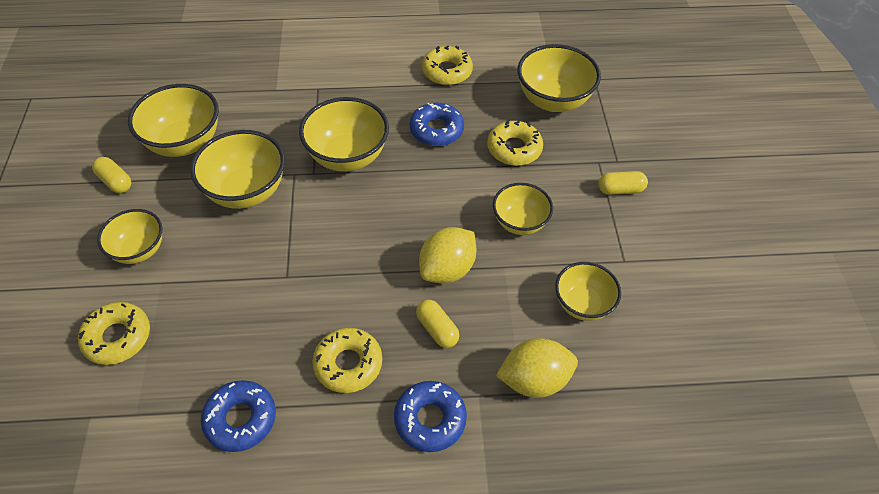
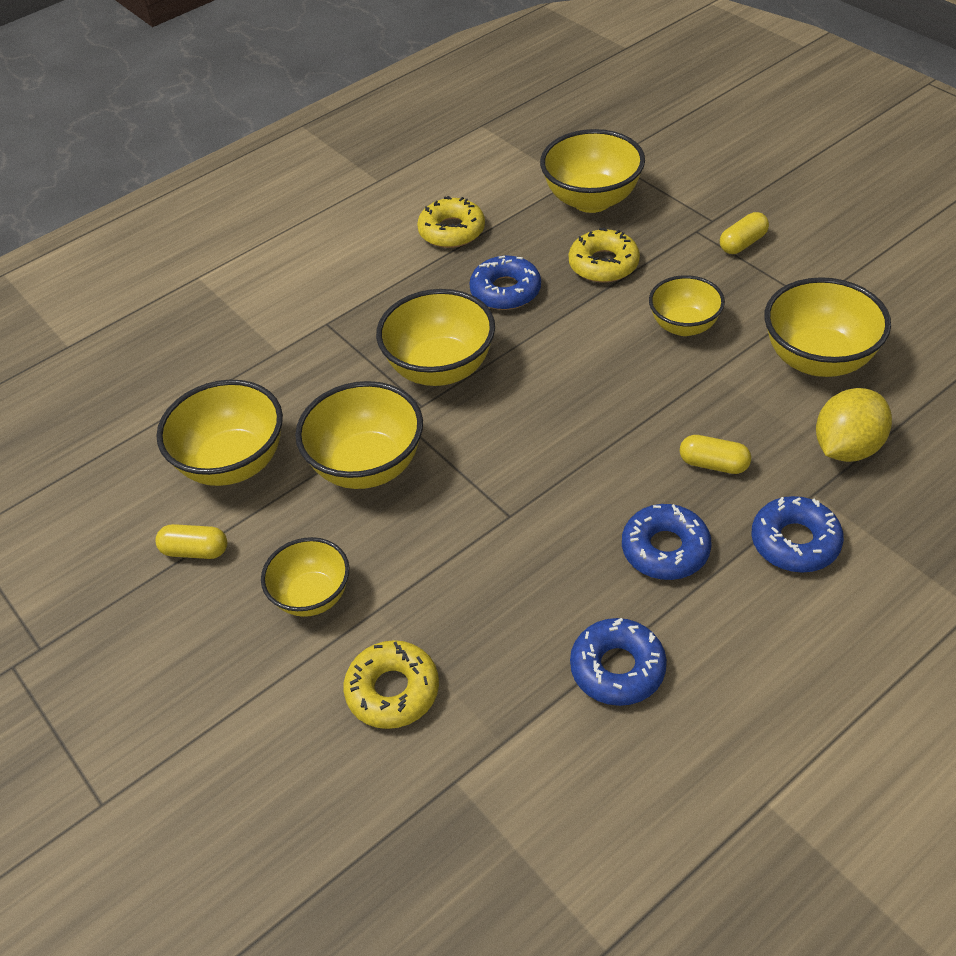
camera: 30 degrees left, 5 degrees down
yellow donut [312,328,382,393] -> blue donut [622,504,712,580]
yellow lemon [419,227,477,284] -> none
yellow bowl [555,262,621,321] -> yellow bowl [764,277,891,377], size x1.56

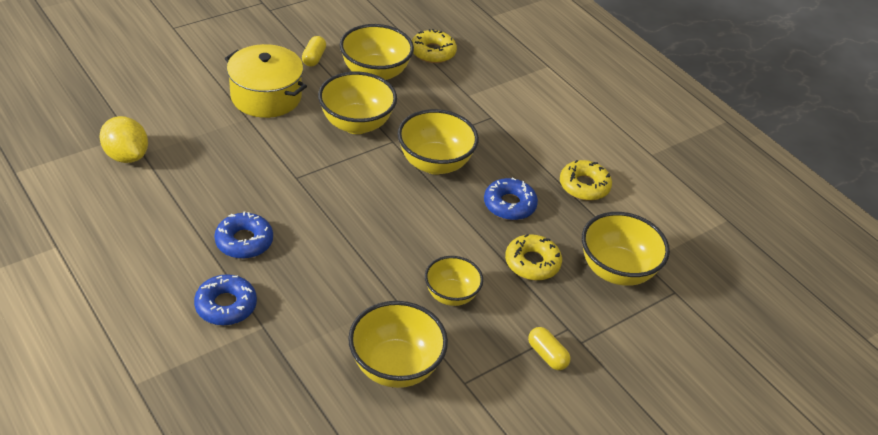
camera: 85 degrees right, 5 degrees down
yellow bowl [261,537,350,617] -> yellow pot [225,44,307,118]
yellow donut [344,640,439,729] -> yellow donut moved to [412,29,457,63]
blue donut [570,618,667,706] -> none
yellow capsule [680,435,751,474] -> none
yellow lemon [816,388,892,462] -> yellow lemon moved to [99,116,148,163]

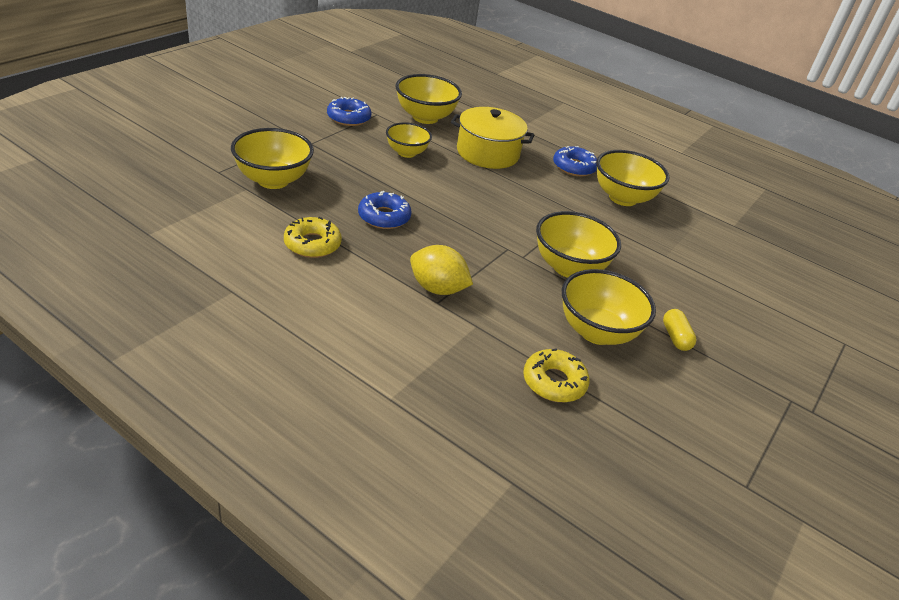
camera: 160 degrees right, 5 degrees down
yellow lemon [99,116,148,163] -> yellow lemon moved to [410,245,473,295]
blue donut [194,274,257,325] -> blue donut moved to [327,97,371,126]
yellow pot [225,44,307,118] -> yellow pot moved to [451,107,534,169]
yellow bowl [398,109,479,174] -> yellow bowl moved to [596,150,670,206]
yellow donut [505,234,562,280] -> none
yellow capsule [528,327,571,370] -> none

